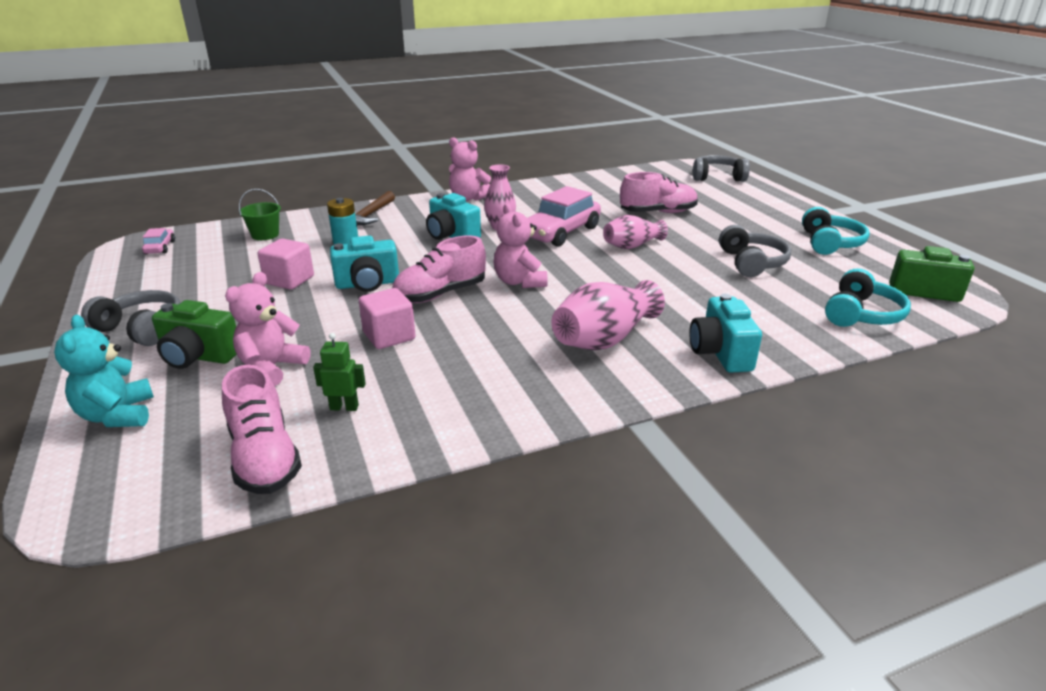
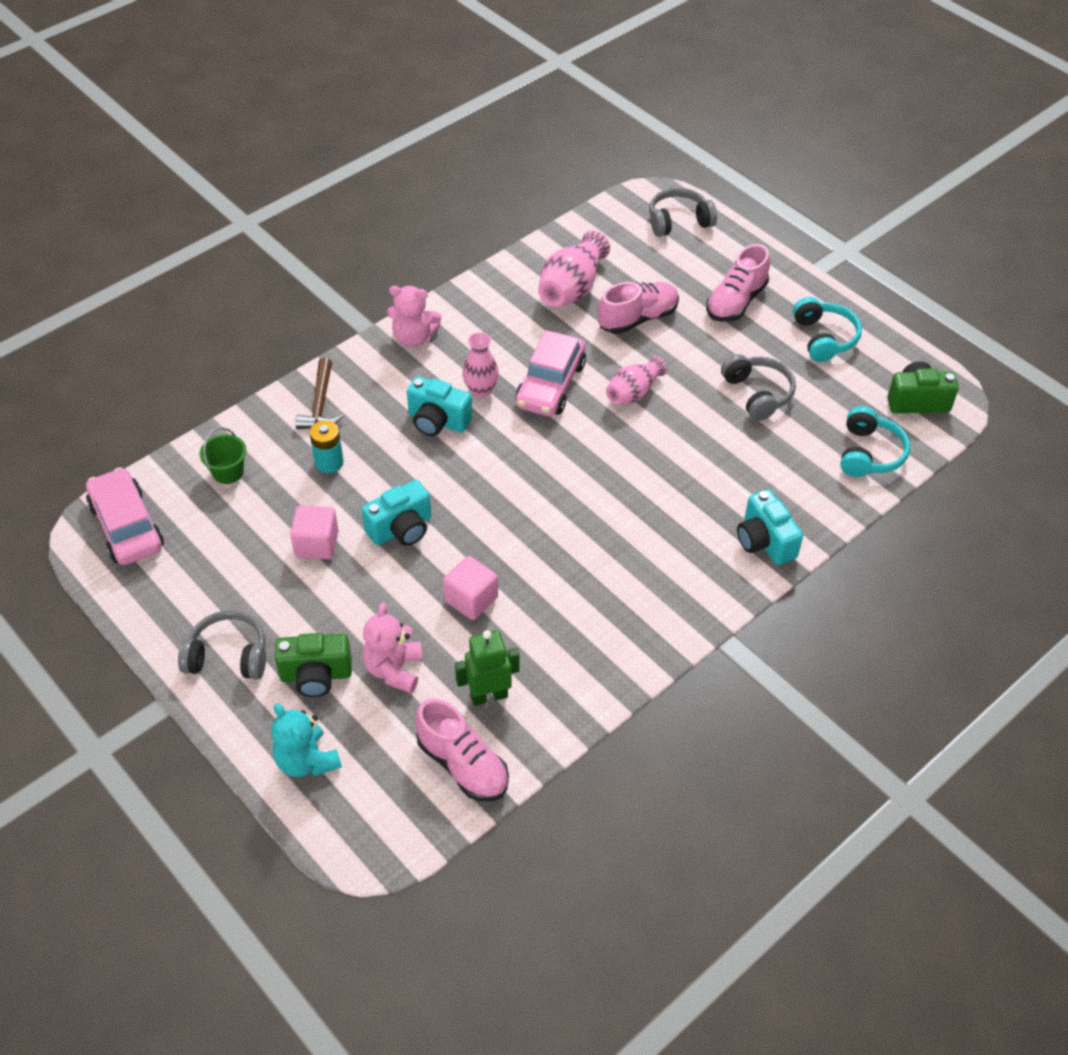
camera: 20 degrees left, 20 degrees up
pink car [142,228,175,255] -> pink car [86,467,164,565], size x2.12
green robot [313,333,366,411] -> green robot [455,630,520,706], size x1.55
pink shoe [392,235,486,303] -> pink shoe moved to [706,244,770,322]
pink teddy bear [494,204,548,288] -> none
pink vase [551,280,665,350] -> pink vase moved to [538,230,610,307]

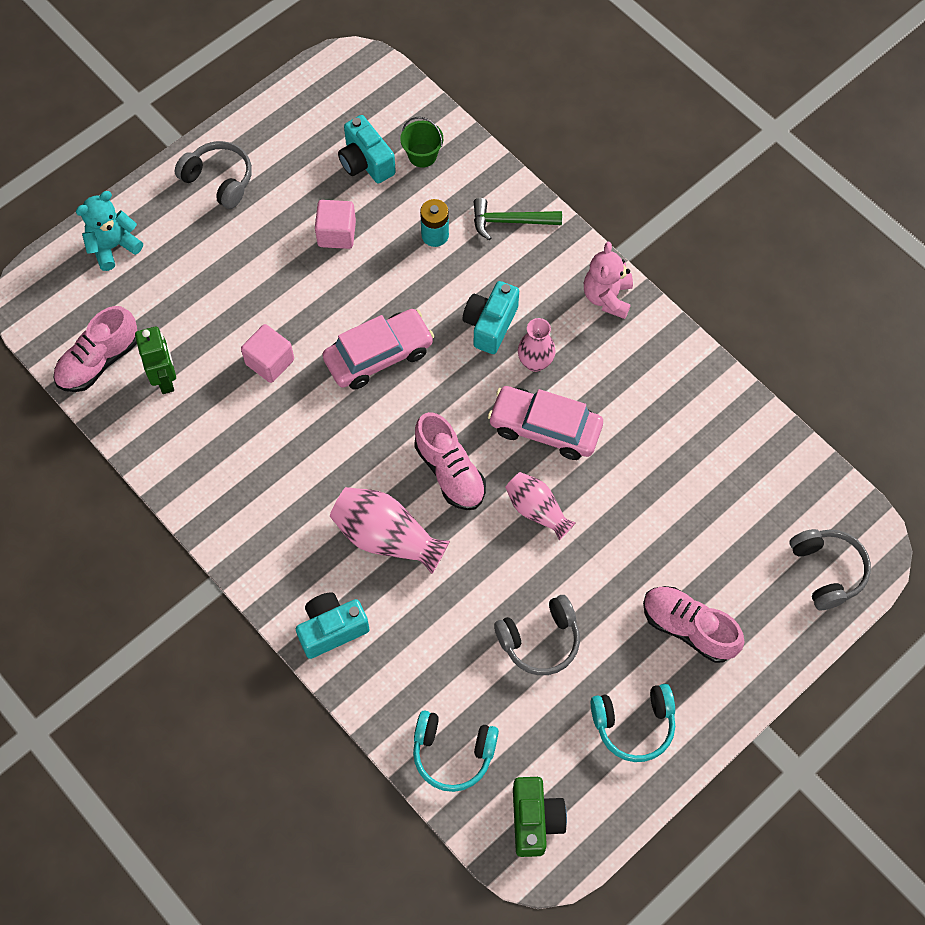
camera: 90 degrees right, 15 degrees up
pink car [86,467,164,565] -> pink car moved to [323,309,434,390]
grey headphones [178,610,266,679] -> grey headphones turned 60 degrees counterclockwise [174,141,252,209]
green camera [275,633,352,697] -> none
brown hammer [295,358,344,429] -> green hammer [474,198,562,240]
turquoise camera [361,480,431,546] -> turquoise camera moved to [338,115,396,184]
pink teddy bear [362,603,422,693] -> none
pink vase [538,230,610,307] -> pink vase moved to [330,487,450,574]
pink shoe [598,282,679,334] -> pink shoe moved to [414,412,486,510]

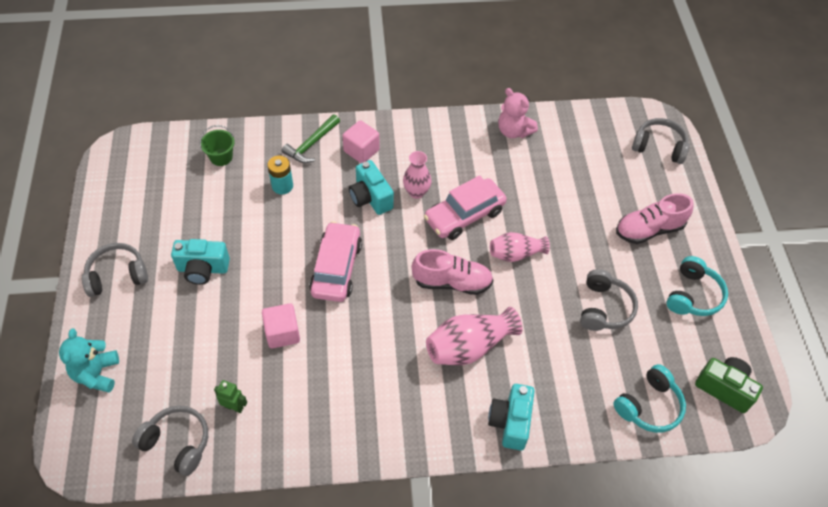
camera: 55 degrees left, 10 degrees down
pink shoe [53,306,137,392] -> grey headphones [132,406,208,476]
green robot [135,326,176,394] -> green robot [214,380,247,413], size x0.65
pink cube [315,200,356,249] -> pink cube moved to [343,120,380,163]
turquoise camera [338,115,396,184] -> turquoise camera moved to [171,239,230,285]
pink teddy bear [584,242,633,319] -> pink teddy bear moved to [498,88,538,138]

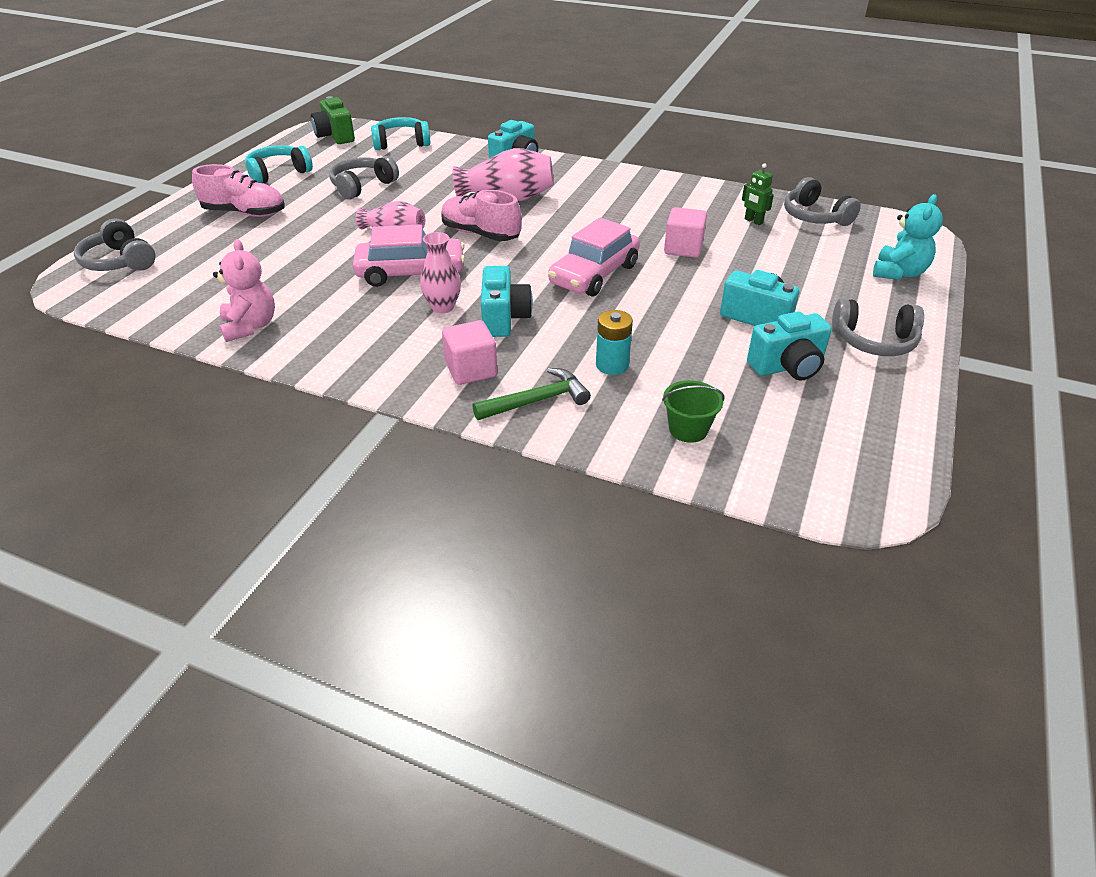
camera: 150 degrees left, 15 degrees down
none -> turquoise camera [747,311,832,381]

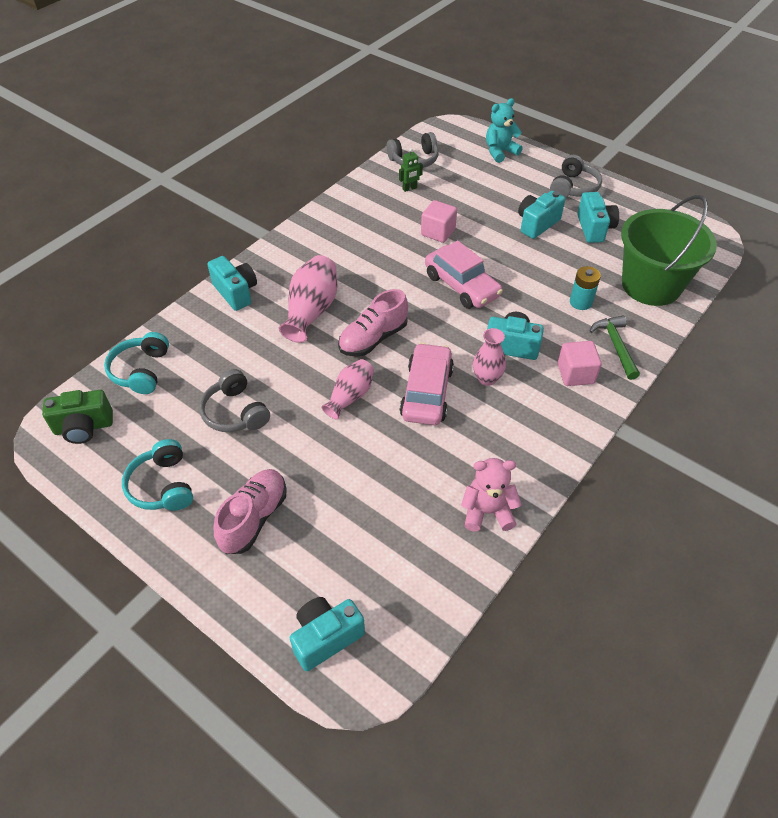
camera: 75 degrees left, 10 degrees up
grey headphones [74,219,155,271] -> turquoise camera [290,597,365,671]
green bucket [662,380,725,443] -> green bucket [621,195,717,306], size x2.47
turquoise teddy bear [873,194,943,280] -> turquoise teddy bear turned 75 degrees counterclockwise [486,98,523,163]

